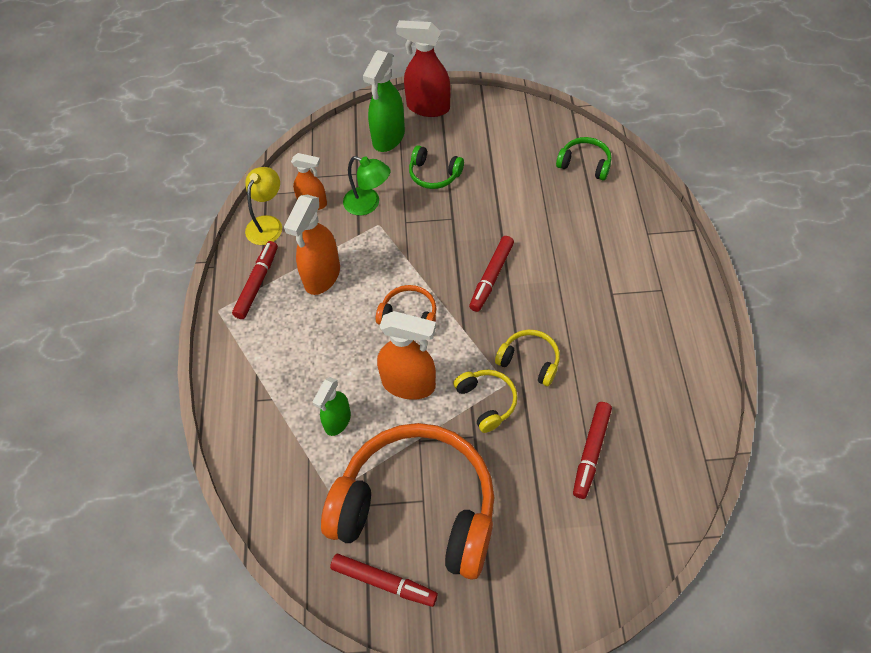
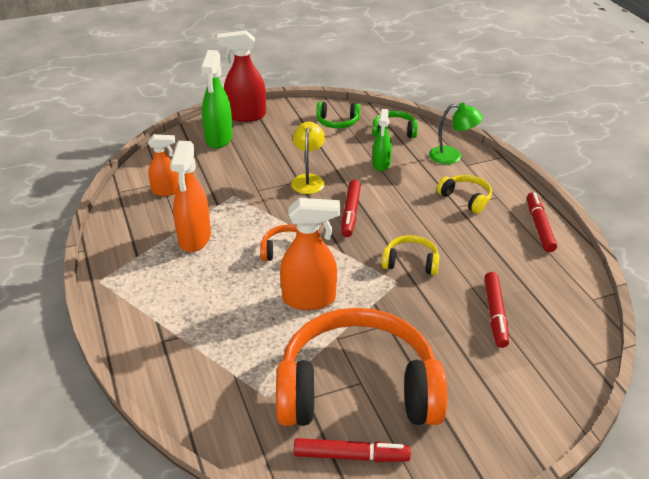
camera: 20 degrees left, 20 degrees down
red marker [232,241,278,319] -> red marker moved to [527,192,557,252]
yellow lamp [245,167,282,245] -> yellow lamp moved to [291,122,325,194]
green spray bottle [312,377,351,436] -> green spray bottle moved to [373,109,392,171]
green lamp [343,156,390,215] -> green lamp moved to [429,103,483,164]
green headphones [409,145,464,189] -> green headphones moved to [316,102,360,128]
yellow headphones [453,370,518,433] -> yellow headphones moved to [437,175,492,214]

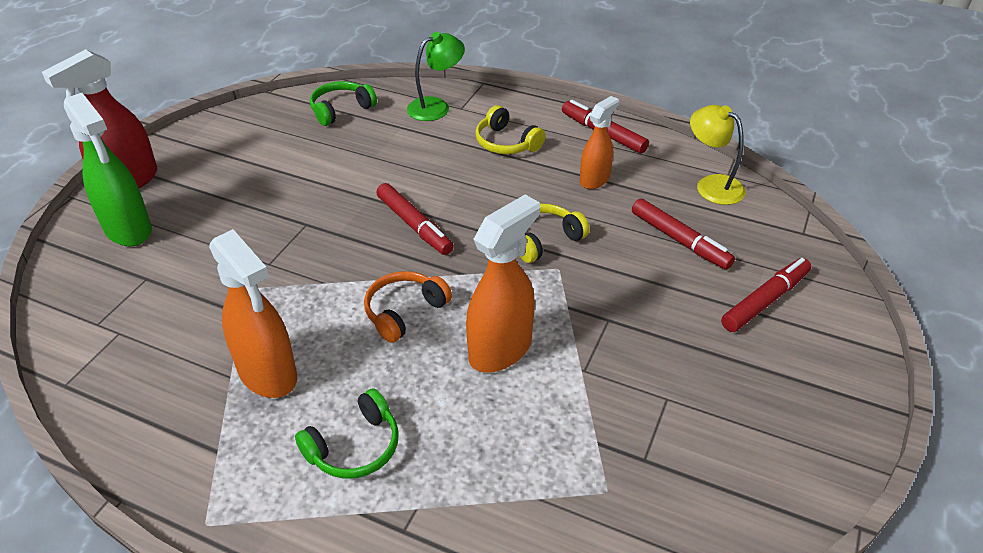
camera: 45 degrees left, 5 degrees up
orange spray bottle [148,134,179,196] -> orange spray bottle moved to [580,96,619,189]
orange headphones [276,308,447,426] -> none
yellow lamp [291,122,325,194] -> yellow lamp moved to [690,105,746,205]
red marker [294,438,411,462] -> red marker moved to [721,258,811,332]
green headphones [316,102,360,128] -> green headphones moved to [295,388,399,479]
green spray bottle [373,109,392,171] -> none
yellow headphones [437,175,492,214] -> yellow headphones turned 135 degrees counterclockwise [475,105,545,154]

